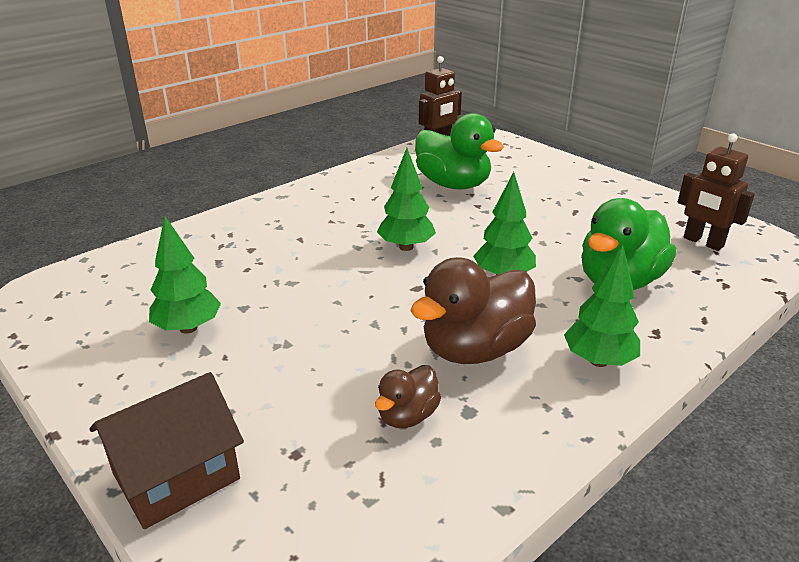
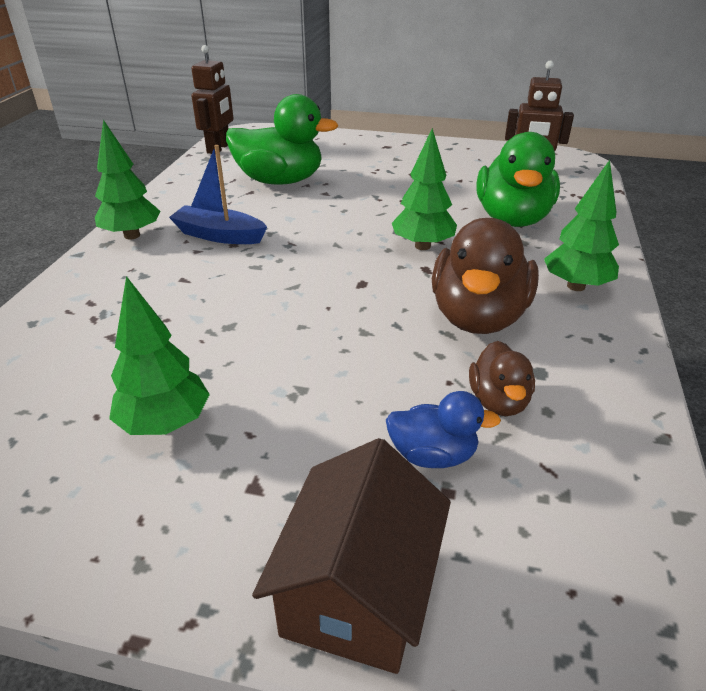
camera: 35 degrees left, 5 degrees up
green tree [377,148,436,251] -> green tree moved to [95,119,160,239]
none -> blue boat [169,145,267,244]
none -> blue duck [386,391,501,468]

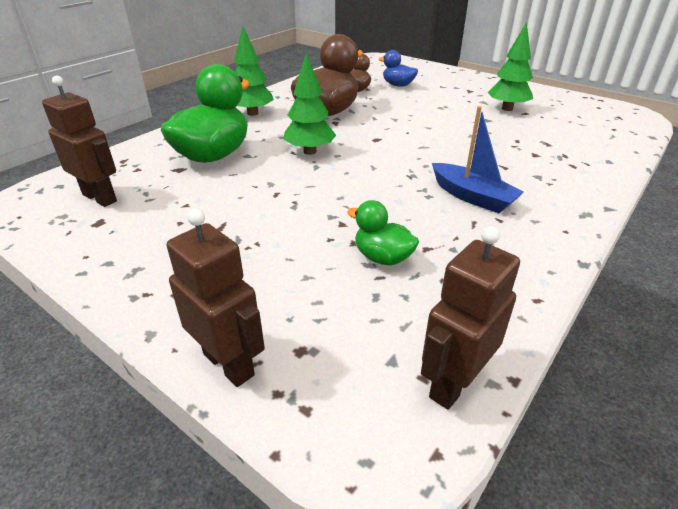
camera: 155 degrees left, 0 degrees up
green tree [95,119,160,239] -> none
green duck [226,94,338,185] -> green duck [347,200,419,265], size x0.52
brown house [252,438,451,674] -> none
none -> brown robot [167,209,265,387]

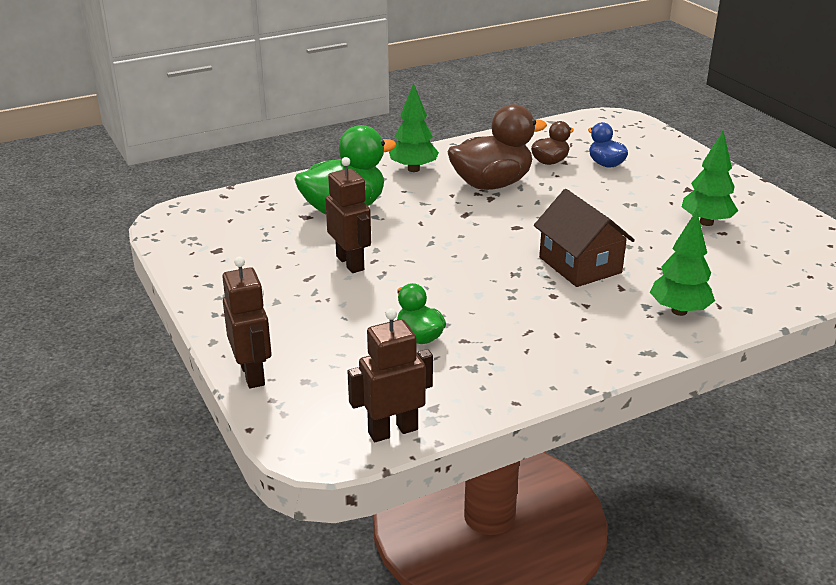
camera: 25 degrees right, 5 degrees down
brown robot [42,76,117,207] -> brown robot moved to [325,157,371,273]
green tree [283,53,336,155] -> green tree moved to [650,210,715,316]
blue boat [432,106,524,213] -> none
none -> brown house [534,189,635,287]

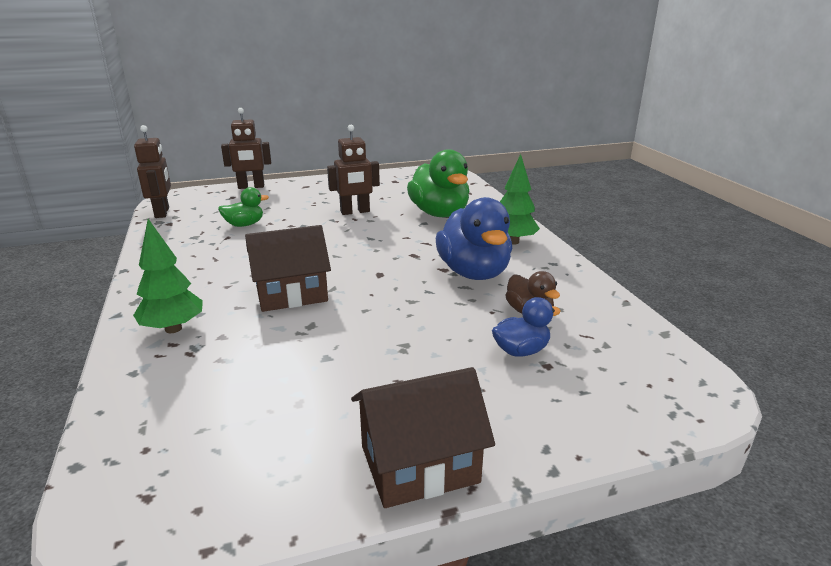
camera: 100 degrees right, 5 degrees down
brown duck [448,104,547,190] -> blue duck [436,197,512,280]
green tree [682,131,738,226] -> none
none -> brown house [351,367,495,508]

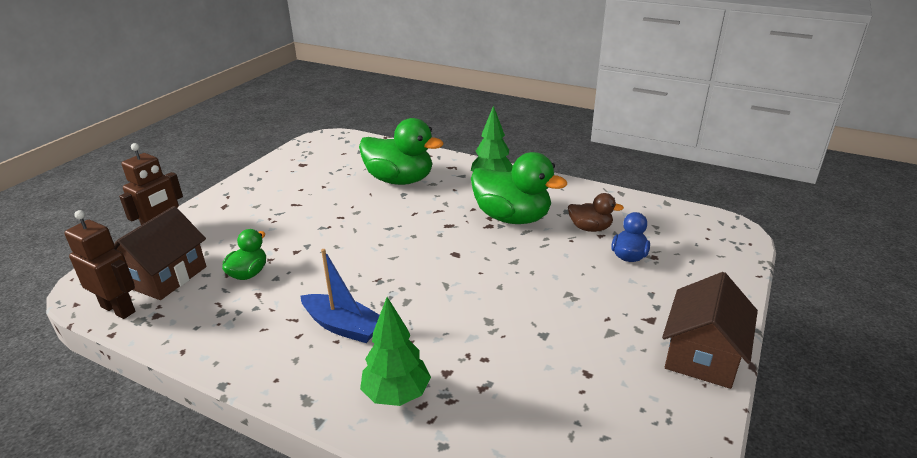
camera: 45 degrees left, 5 degrees up
brown house [245,225,331,312] -> brown house moved to [114,206,206,300]
brown robot [327,125,380,215] -> none
blue duck [436,197,512,280] -> green duck [471,152,567,224]
none -> blue boat [300,249,380,343]

